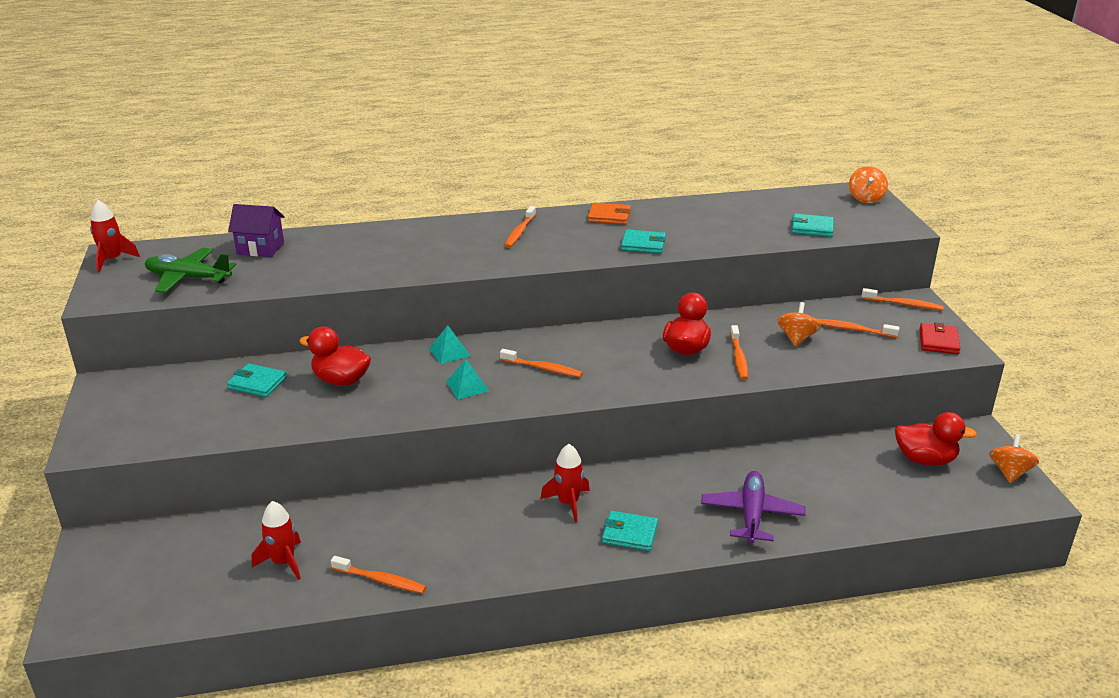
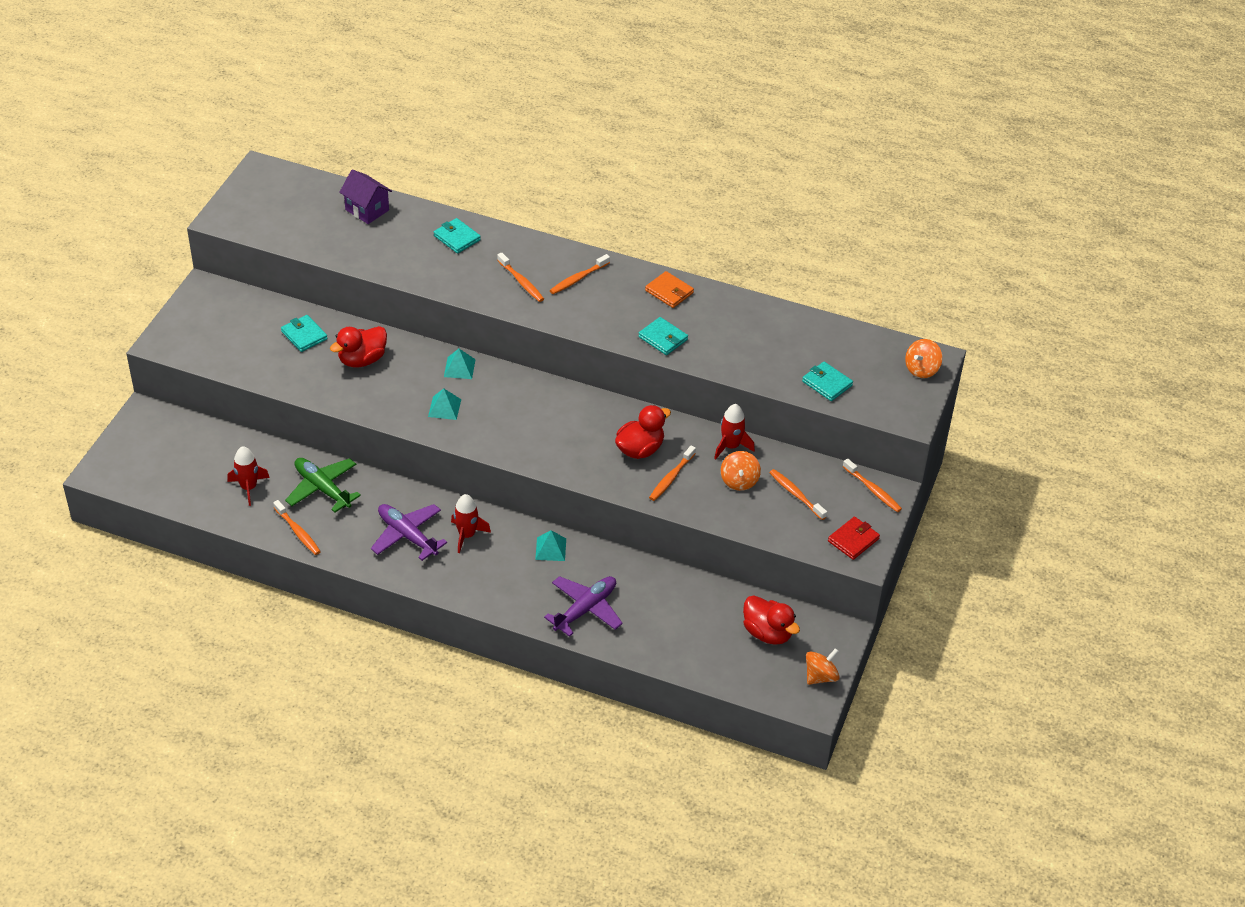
camera: 30 degrees right, 15 degrees up
red rocket [90,200,140,272] -> red rocket moved to [714,404,755,459]
green plane [145,248,236,293] -> green plane moved to [285,458,361,513]
red duck [299,327,371,386] -> red duck turned 90 degrees counterclockwise [330,326,387,367]
orange toothbrush [500,349,583,377] -> orange toothbrush moved to [497,252,544,302]
turquoise wallet [602,511,658,551] -> turquoise wallet moved to [434,218,481,254]
orange spinning top [777,302,821,346] -> orange spinning top turned 135 degrees clockwise [721,451,761,491]
none -> purple plane [371,504,447,561]
none -> turquoise pyramid [535,530,566,561]

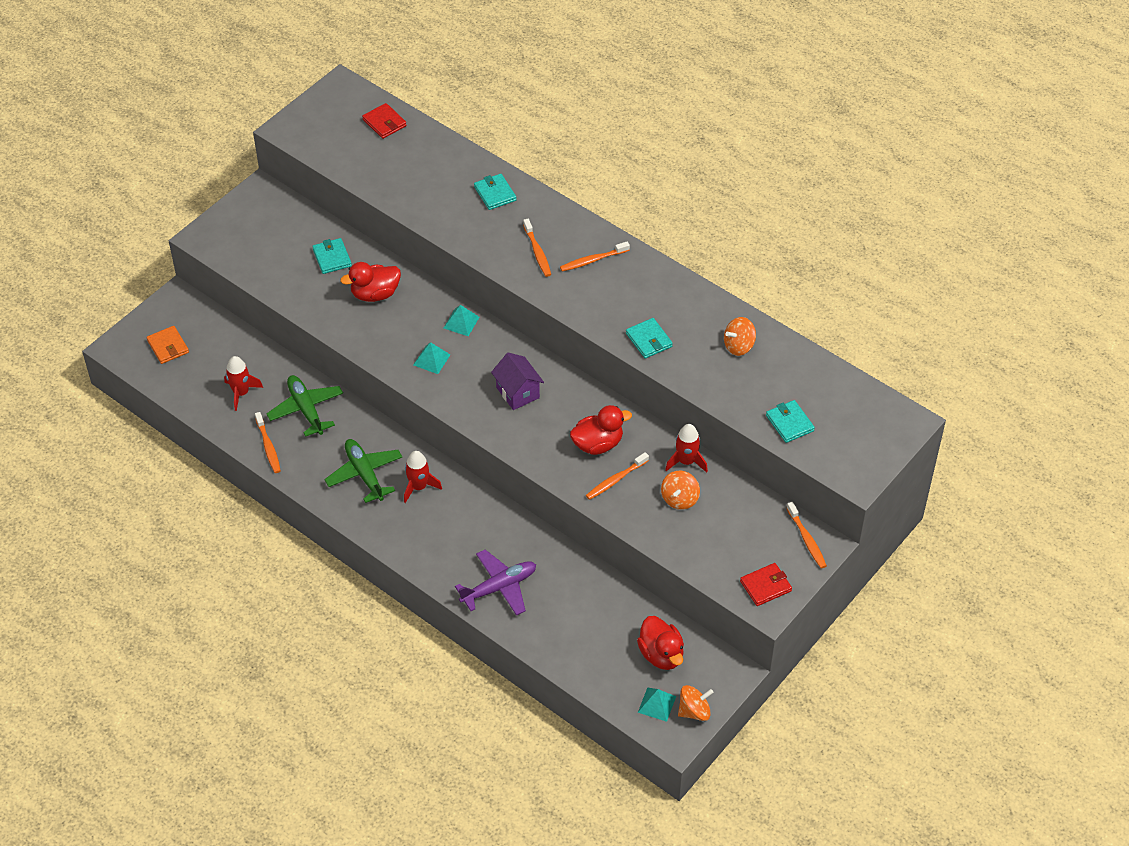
camera: 20 degrees right, 5 degrees up
purple house [339,169,392,224] -> purple house moved to [491,353,544,410]
purple plane [371,504,447,561] -> green plane [324,439,402,503]
turquoise pyramid [535,530,566,561] -> turquoise pyramid moved to [638,688,676,722]
orange wallet [645,271,694,308] -> orange wallet moved to [147,326,189,364]
orange toothbrush [769,469,827,520] -> none
orange spinning top [905,339,942,378] -> orange spinning top moved to [724,317,756,356]
none -> red wallet [362,103,407,139]

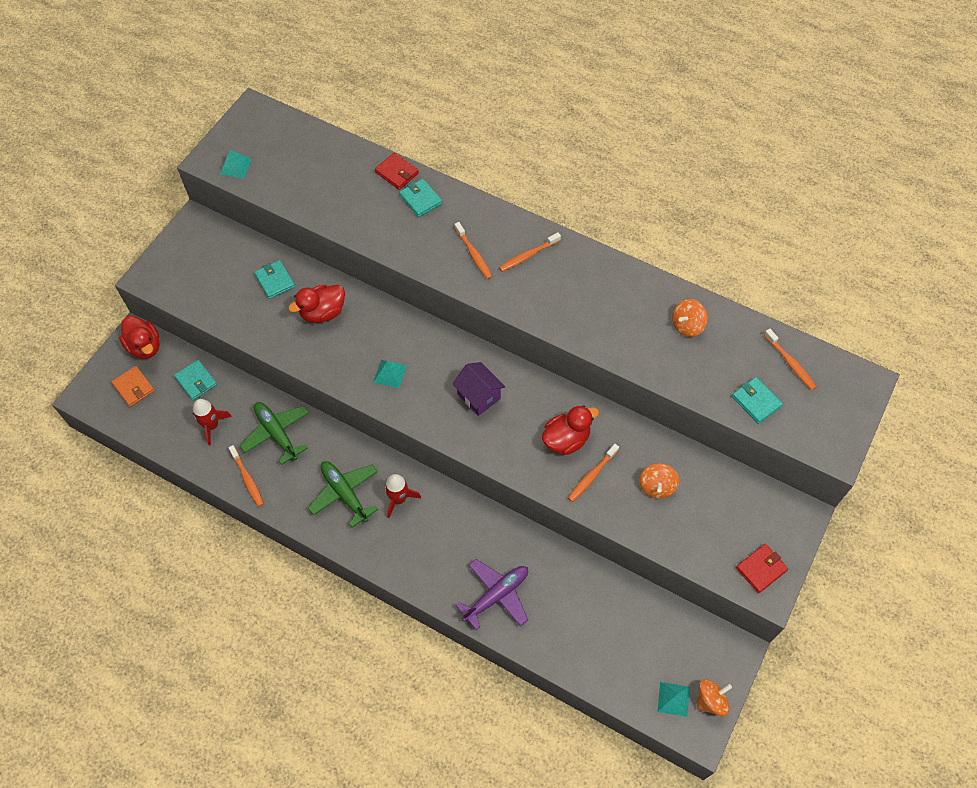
camera: 10 degrees left, 10 degrees up
red wallet [362,103,407,139] -> red wallet moved to [375,153,419,190]
turquoise pyramid [444,305,479,336] -> turquoise pyramid moved to [220,150,252,179]
turquoise wallet [626,318,673,359] -> turquoise wallet moved to [174,360,217,400]
red duck [637,616,684,670] -> red duck moved to [119,316,160,359]
red rocket [665,424,708,473] -> none
orange toothbrush [787,502,827,568] -> orange toothbrush moved to [764,329,817,390]

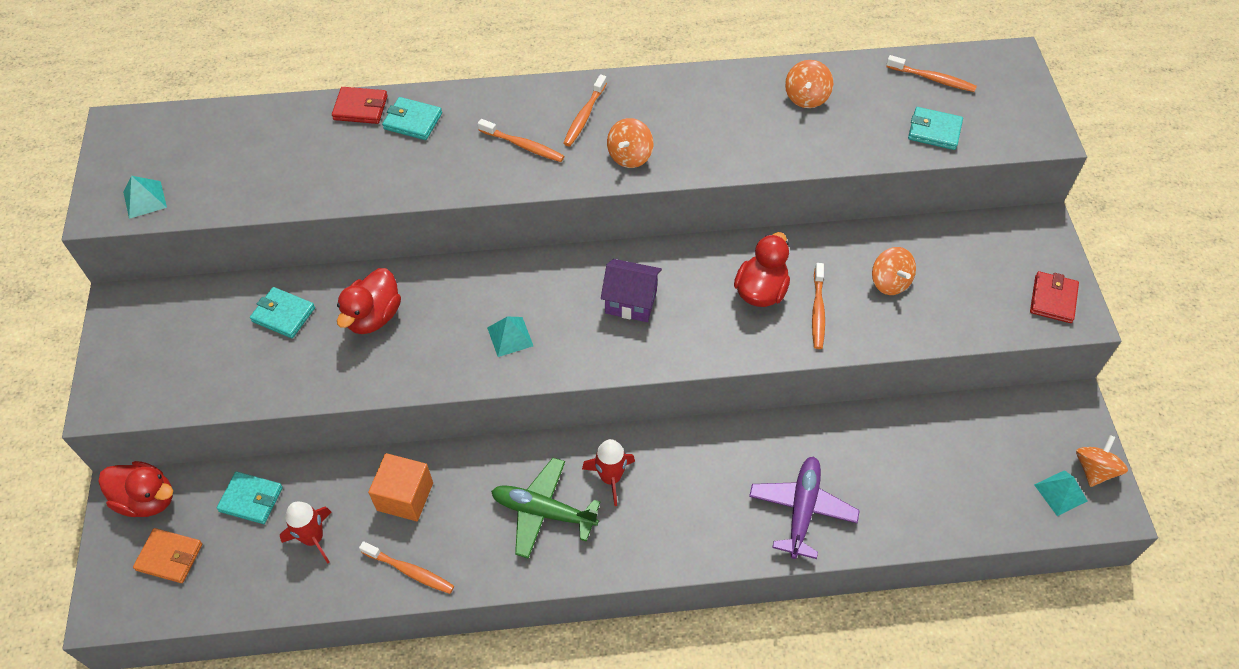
camera: 35 degrees left, 5 degrees down
green plane [240,402,309,465] -> orange cube [368,453,433,521]
none -> orange spinning top [607,118,653,168]

